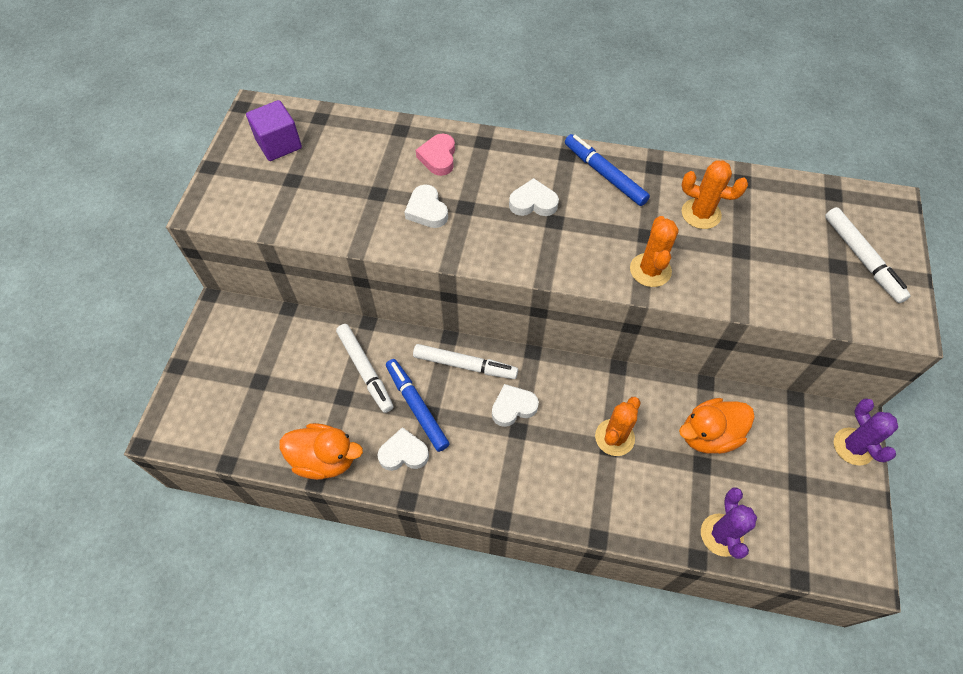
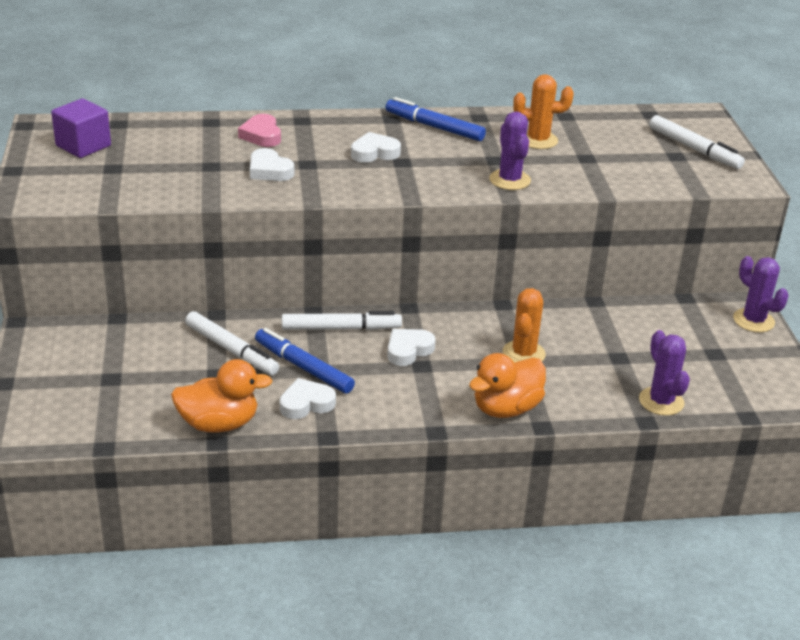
camera: 20 degrees left, 25 degrees down
orange cactus [630,216,679,287] -> purple cactus [489,112,531,190]
orange duck [679,398,755,454] -> orange duck moved to [469,353,546,418]

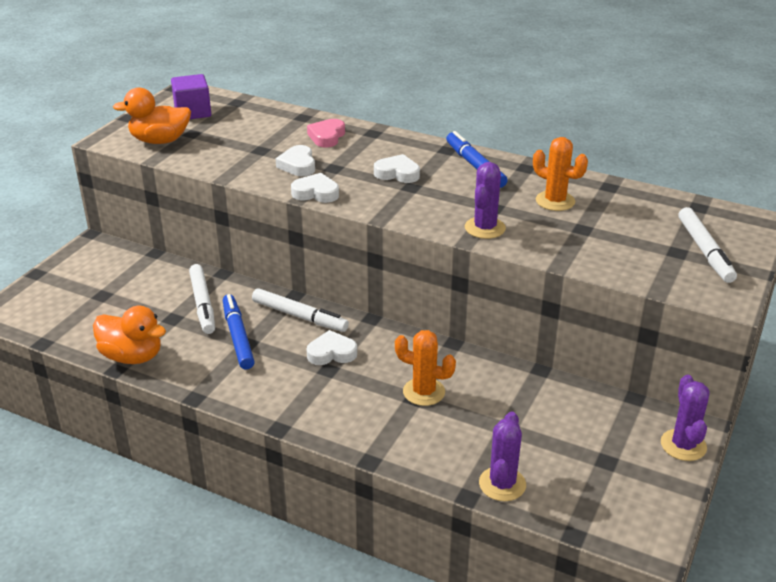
camera: 35 degrees right, 0 degrees up
white heart [280,378,336,419] -> white heart moved to [291,173,339,203]
orange duck [469,353,546,418] -> orange duck moved to [113,87,191,144]
orange cactus [502,288,546,363] -> orange cactus turned 60 degrees clockwise [395,330,456,406]

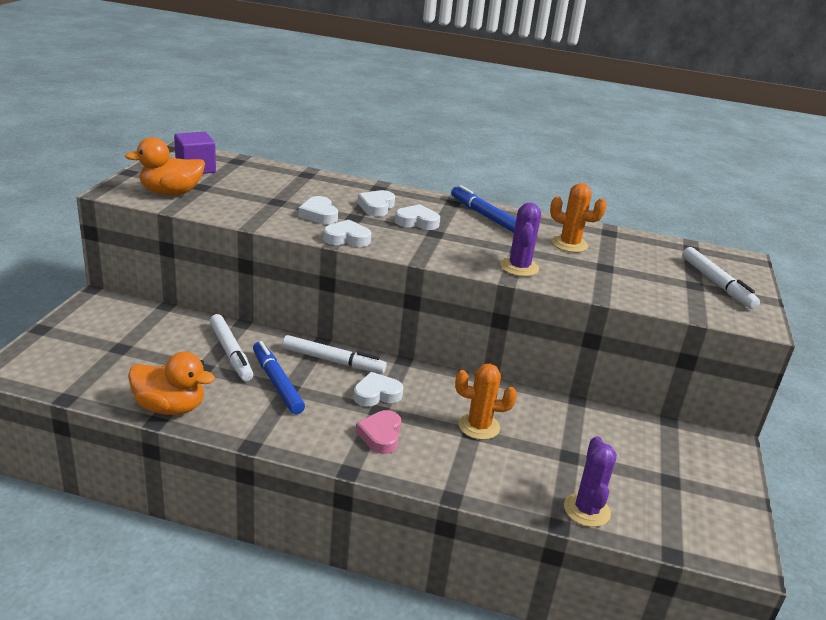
camera: 15 degrees left, 5 degrees down
pink heart [307,119,345,148] -> pink heart moved to [356,410,401,454]
purple cactus [661,375,709,461] -> none
none -> white heart [357,190,395,216]

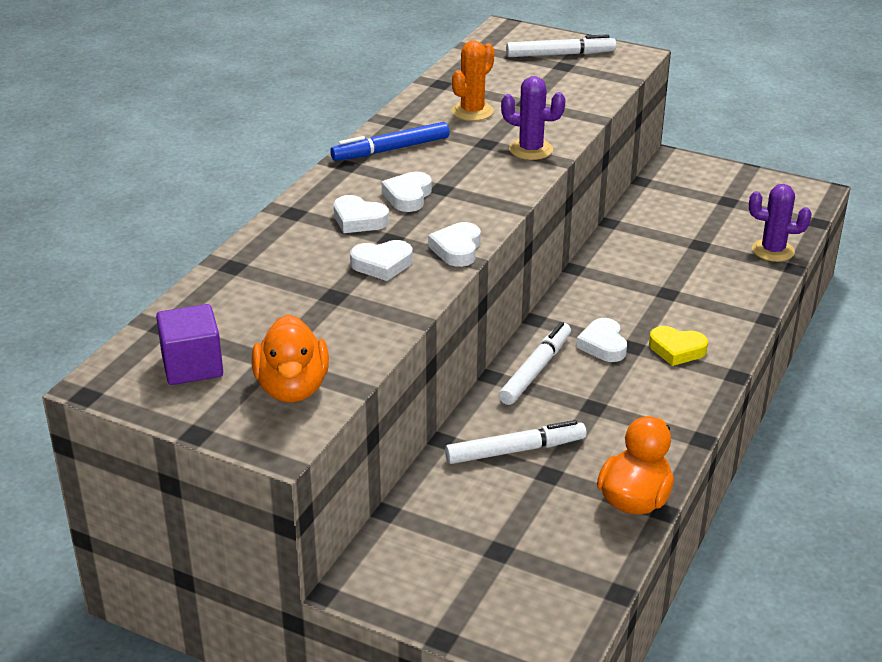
camera: 75 degrees left, 5 degrees up
blue marker [253,341,305,414] -> none
pink heart [356,410,401,454] -> yellow heart [649,326,708,366]
orange cactus [455,364,517,440] -> none

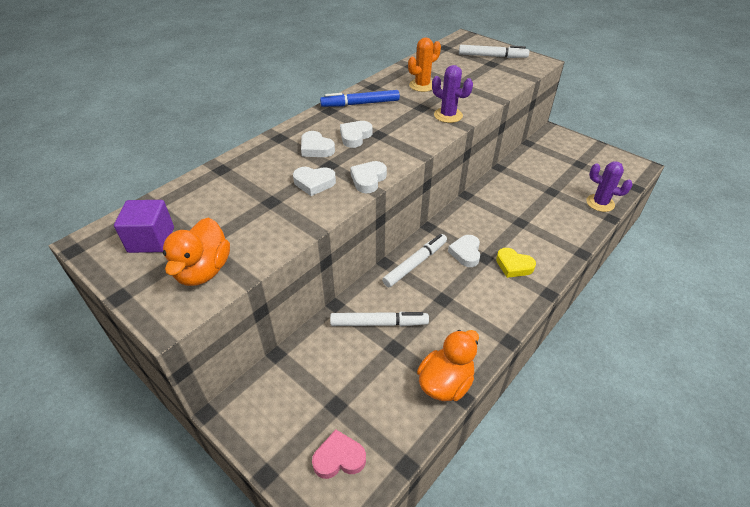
camera: 15 degrees right, 10 degrees up
none -> pink heart [312,429,366,479]

